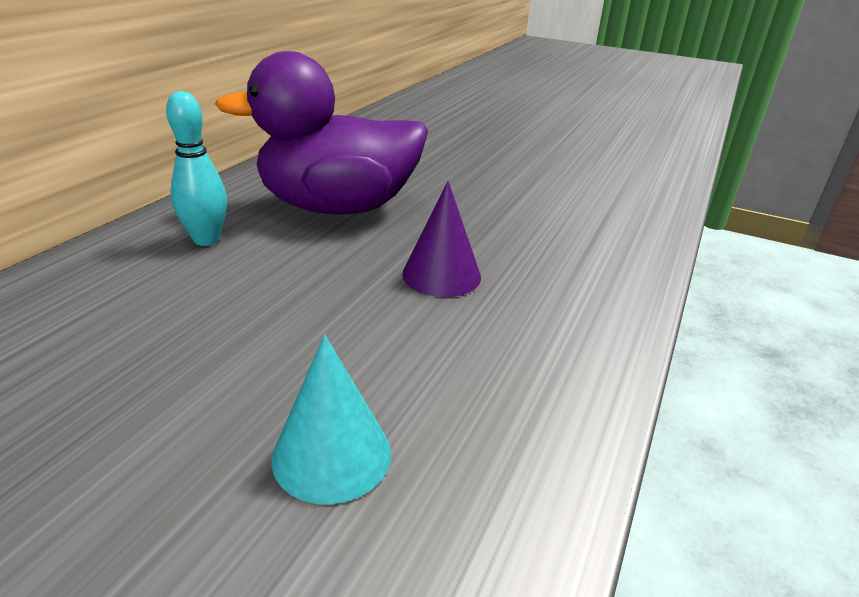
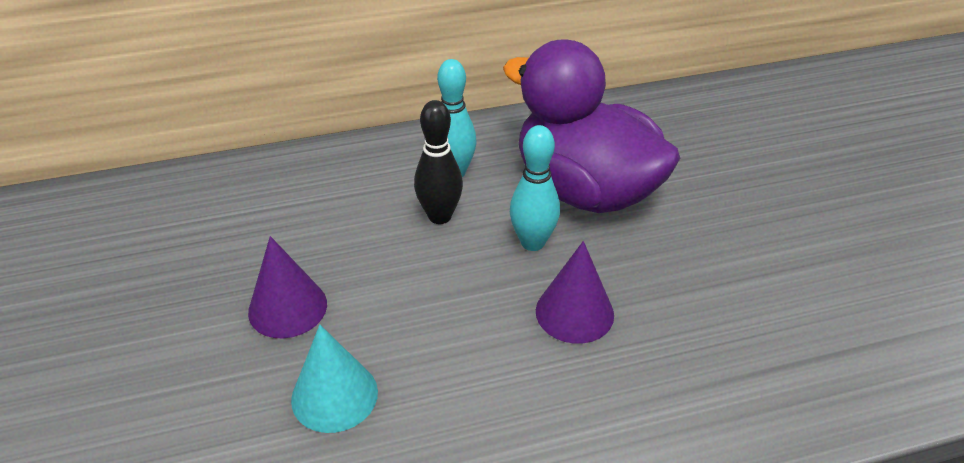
camera: 50 degrees right, 10 degrees up
none -> purple cone [248,236,327,338]
none -> black bowling pin [414,100,463,224]
none -> turquoise bowling pin [510,125,560,251]

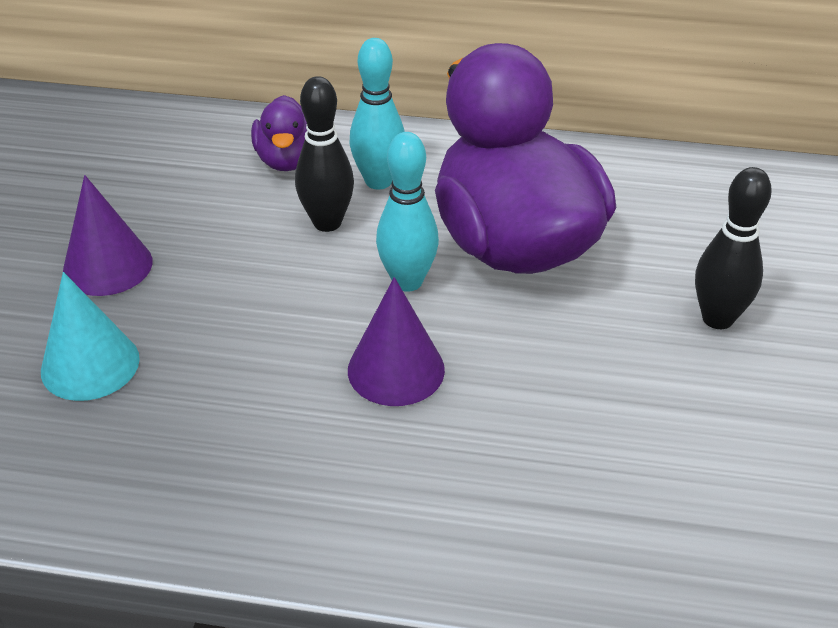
camera: 25 degrees right, 0 degrees up
none -> purple duck [251,95,307,171]
none -> black bowling pin [695,167,772,329]

